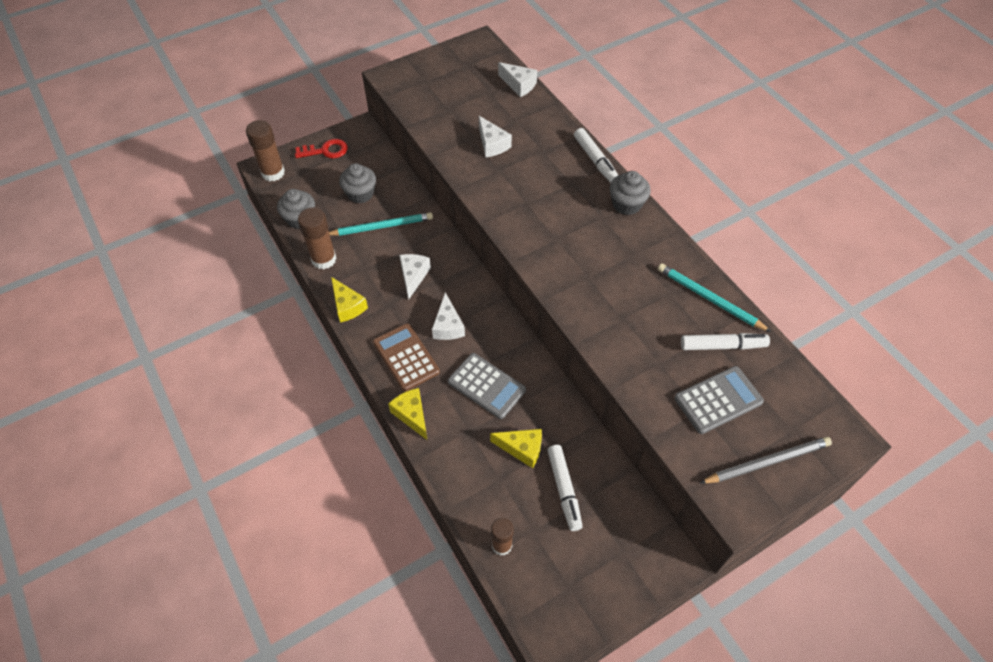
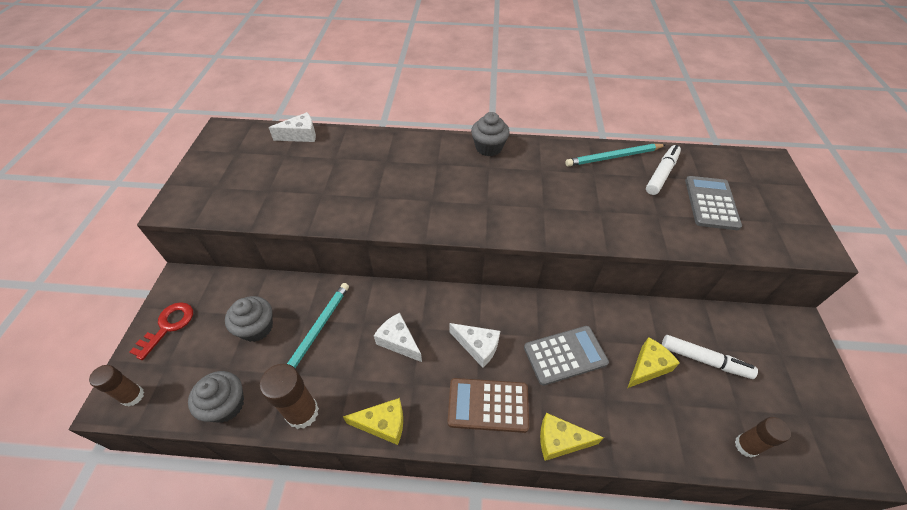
camera: 55 degrees left, 5 degrees down
brown glue stick [246,120,285,181] -> brown glue stick [89,365,144,406], size x0.66
white cheese [479,116,512,157] -> none
white marker [574,128,618,183] -> none
grey pencil [700,437,832,484] -> none

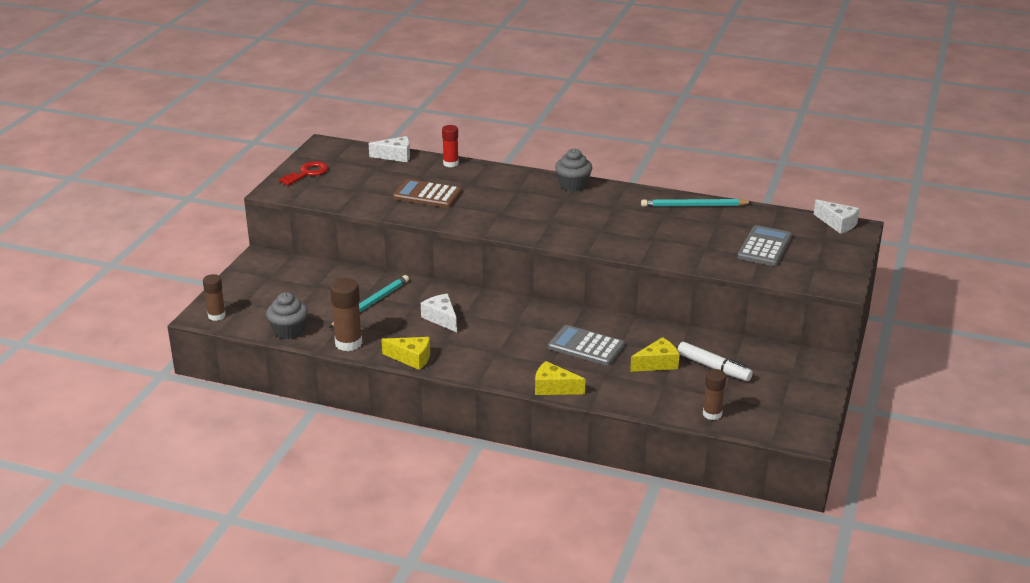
camera: 15 degrees right, 20 degrees down
red key [129,302,193,360] -> red key moved to [279,161,328,186]
grey cupcake [225,296,273,342] -> none
brown calculator [448,378,529,433] -> brown calculator moved to [393,179,462,208]
white cheese [450,323,500,368] -> white cheese moved to [814,199,860,234]
grey calculator [524,326,609,386] -> grey calculator turned 150 degrees counterclockwise [548,325,625,366]
white marker [646,145,681,195] -> none
none -> red glue stick [442,125,459,167]

